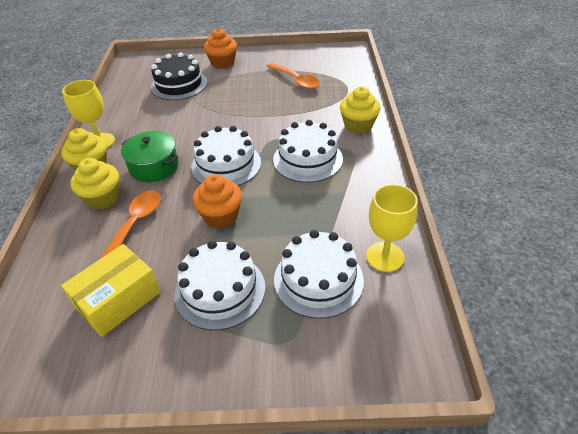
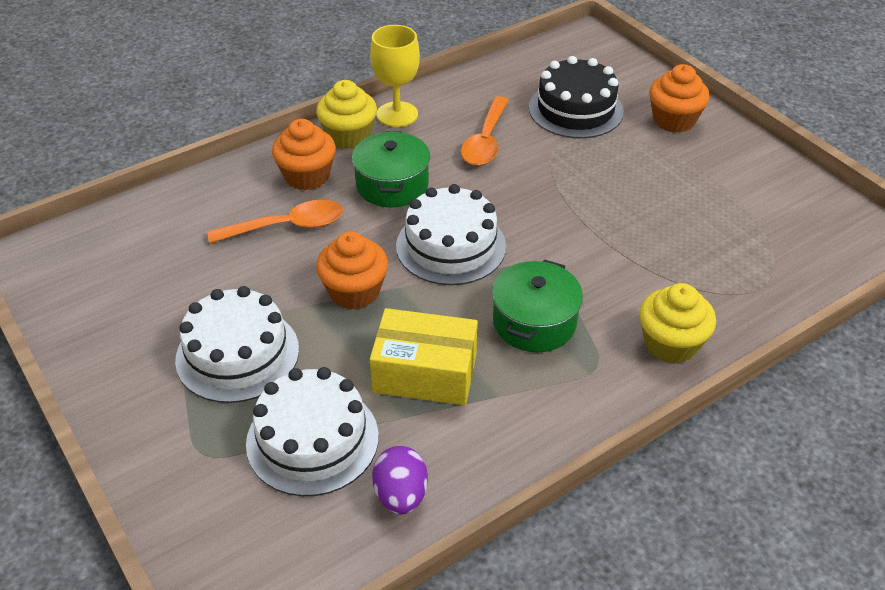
camera: 55 degrees right, 0 degrees up
yellow box [61,244,161,337] -> yellow box moved to [370,308,478,406]
yellow cupcake [70,158,119,209] -> orange cupcake [272,119,336,190]
orange spoon [267,63,320,89] -> orange spoon moved to [461,96,509,166]
white cake [273,120,343,183] -> green pot [492,259,583,352]
yellow goblet [366,184,418,272] -> purple egg [372,446,428,514]

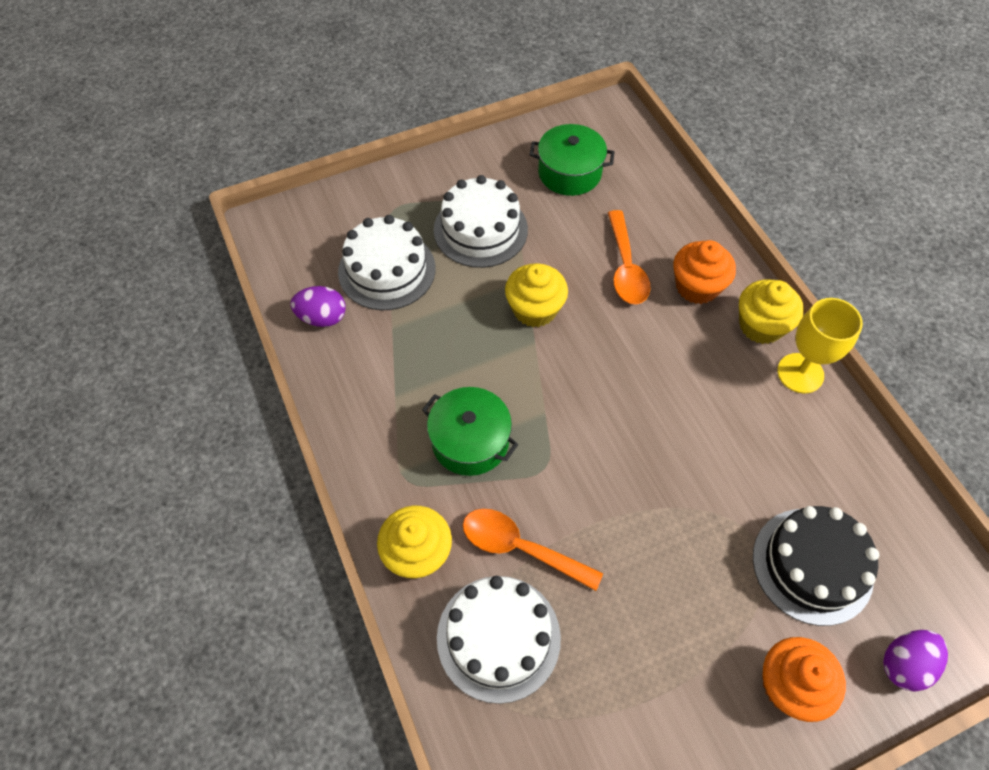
camera: 100 degrees right, 15 degrees up
orange cupcake [316,232,388,310] -> yellow cupcake [505,263,568,327]
green pot [352,131,430,208] -> green pot moved to [529,124,615,196]
yellow box [370,308,478,406] -> none
white cake [396,184,506,285] -> white cake moved to [437,576,561,704]
orange spoon [461,96,509,166] -> orange spoon moved to [463,509,603,591]
none -> purple egg [883,630,948,692]

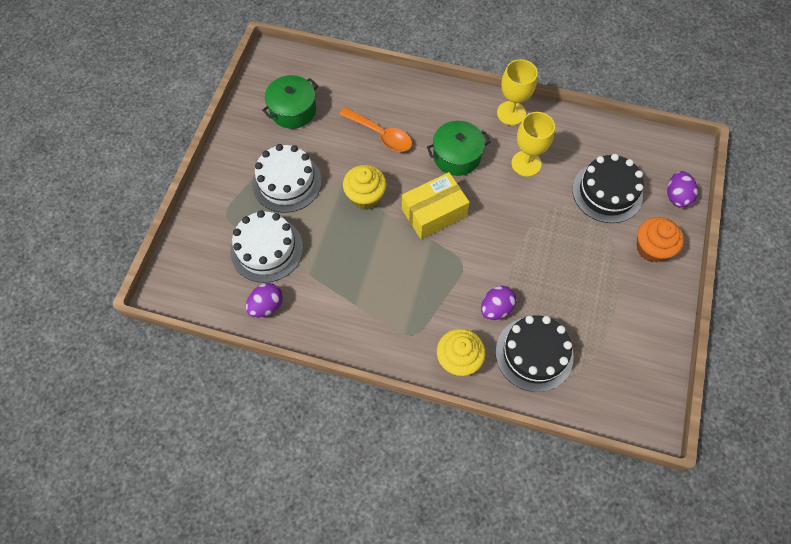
camera: 50 degrees left, 5 degrees up
green pot [422,387,518,476] -> green pot moved to [427,121,490,176]
white cake [437,576,561,704] -> black cake [495,315,574,392]
orange spoon [463,509,603,591] -> purple egg [481,286,516,320]
orange cupcake [673,240,736,304] -> none
yellow cupcake [739,280,804,344] -> none
none -> yellow box [402,172,470,239]
none -> yellow goblet [511,112,555,177]

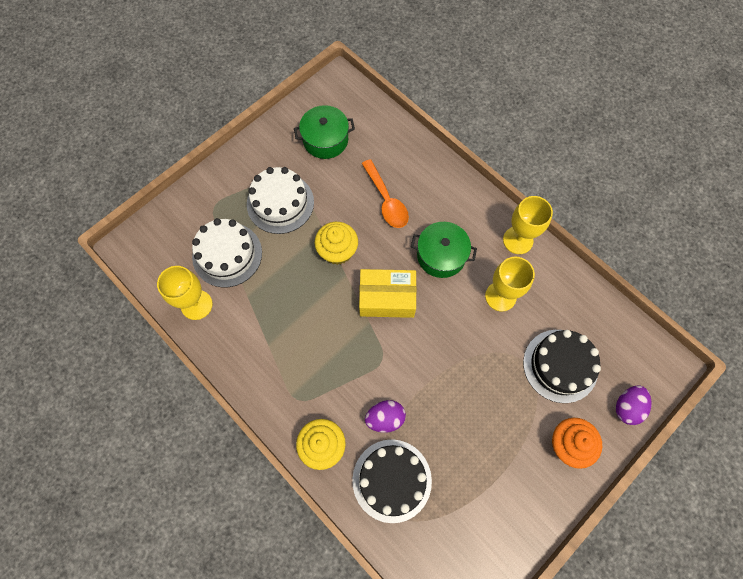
camera: 30 degrees right, 5 degrees up
purple egg [246,283,283,318] -> yellow goblet [157,266,213,320]

